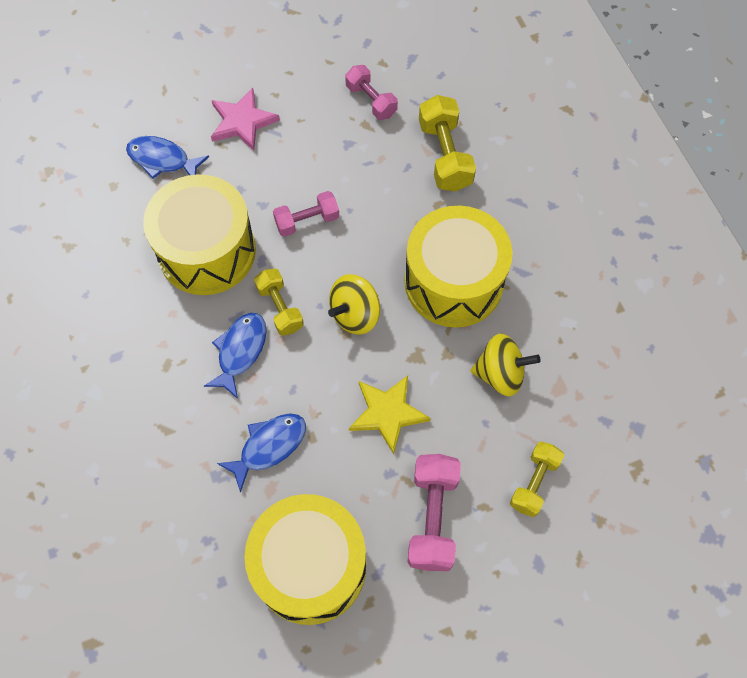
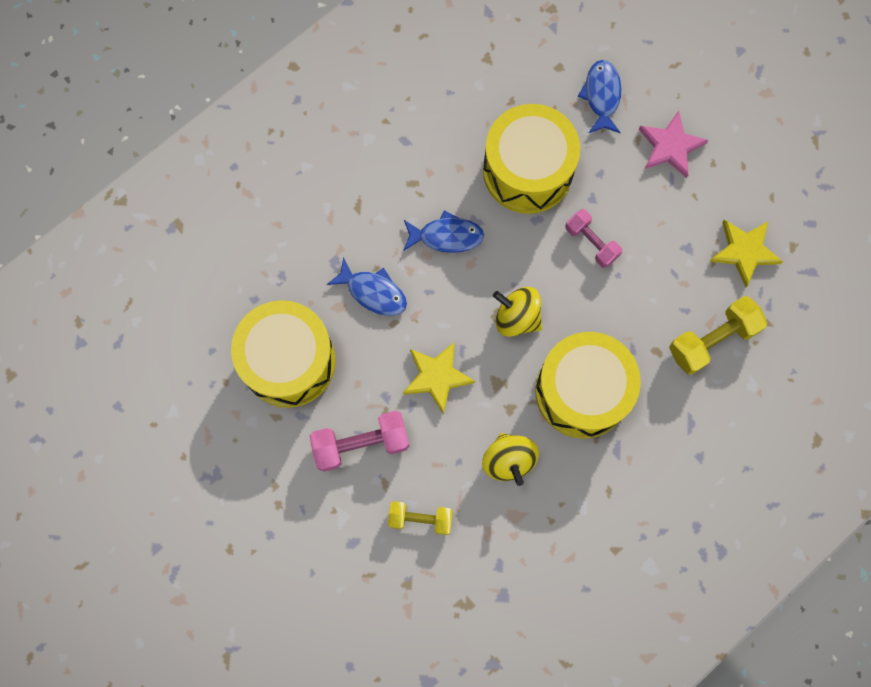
camera: 70 degrees right, 10 degrees up
yellow dumbbell [254,268,304,336] -> none
pink dumbbell [345,65,398,120] -> yellow star [709,220,783,287]

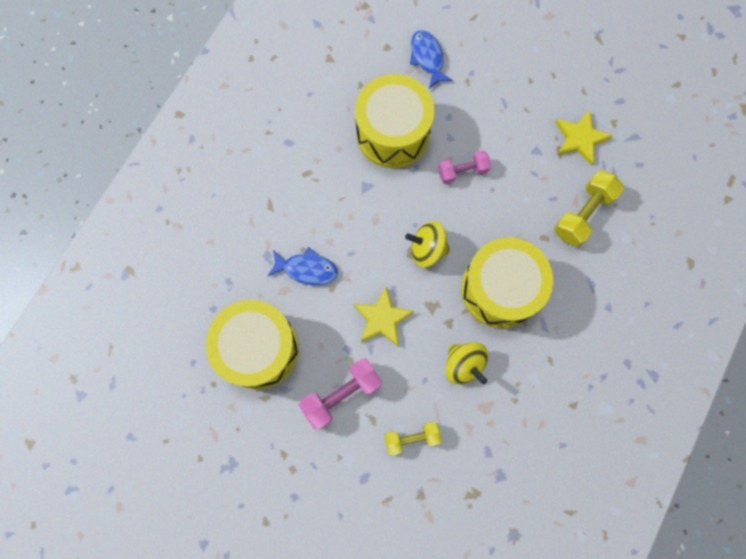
camera: 20 degrees left, 0 degrees up
blue fish [403,210,484,253] -> none
pink dumbbell [565,209,622,268] -> pink dumbbell turned 45 degrees counterclockwise [438,150,491,184]
pink star [639,111,709,178] -> none

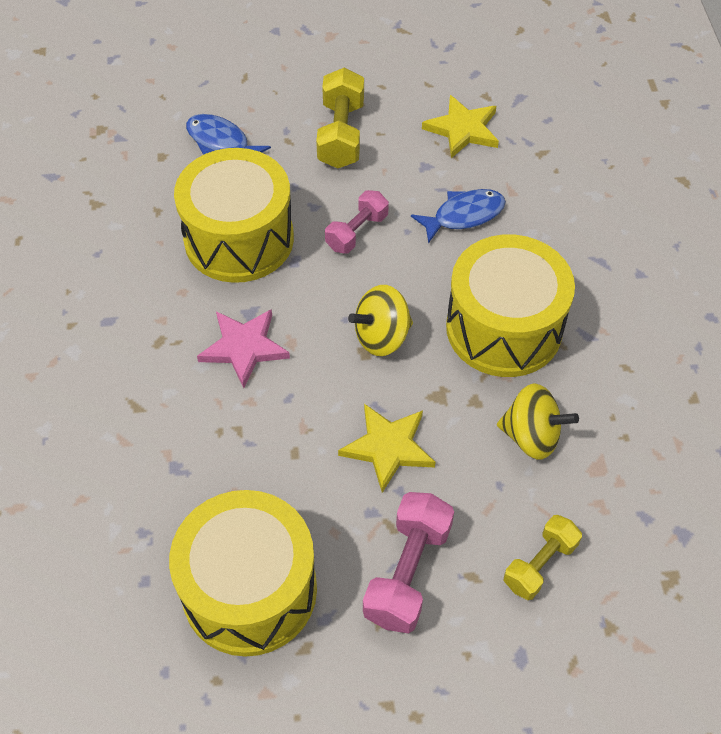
camera: 35 degrees left, 20 degrees down
blue fish [268,247,338,285] -> blue fish moved to [411,189,506,244]
yellow dumbbell [554,170,624,247] -> yellow dumbbell moved to [316,68,364,169]
none -> pink star [197,309,290,388]

